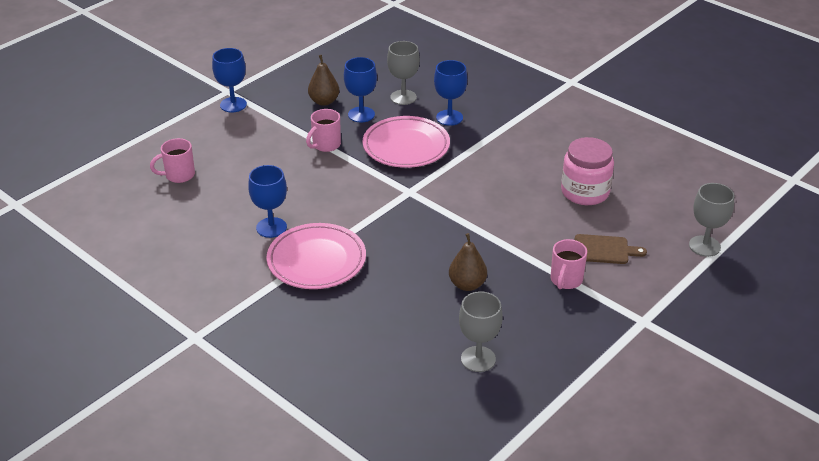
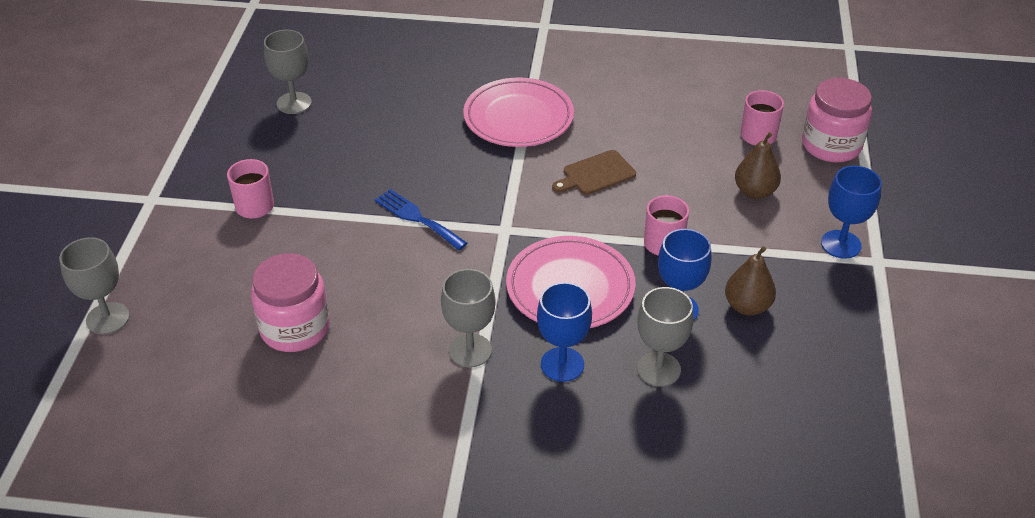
camera: 145 degrees right, 5 degrees up
blue goblet [248,165,287,238] -> none
brown pear [449,233,487,291] -> brown pear moved to [735,132,781,199]
brown cutting board [575,234,647,264] -> brown cutting board moved to [552,150,636,195]
none -> blue fork [375,189,467,250]
none -> grey goblet [441,269,496,368]
none -> pink jar [802,78,872,163]

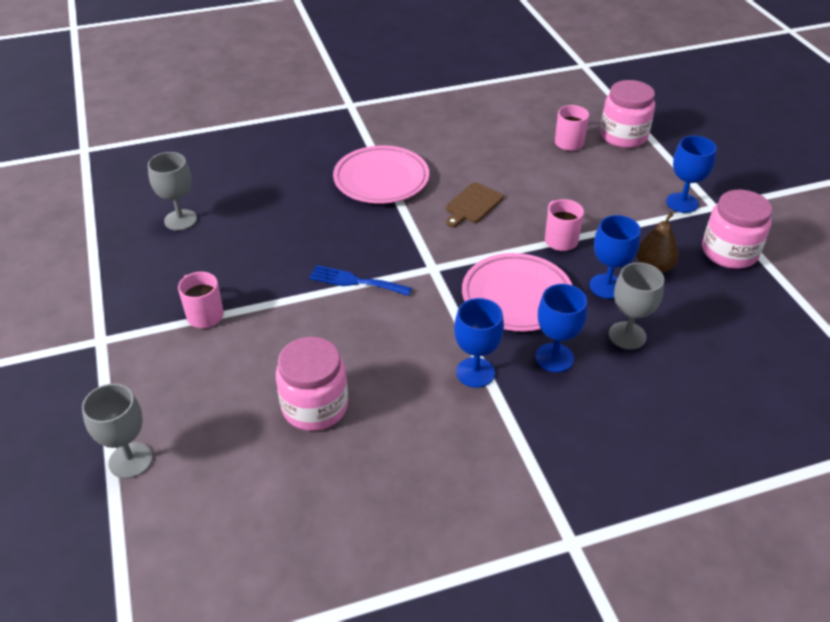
camera: 25 degrees left, 0 degrees up
grey goblet [441,269,496,368] -> blue goblet [454,298,504,388]
brown pear [735,132,781,199] -> none
none -> pink jar [702,190,772,269]

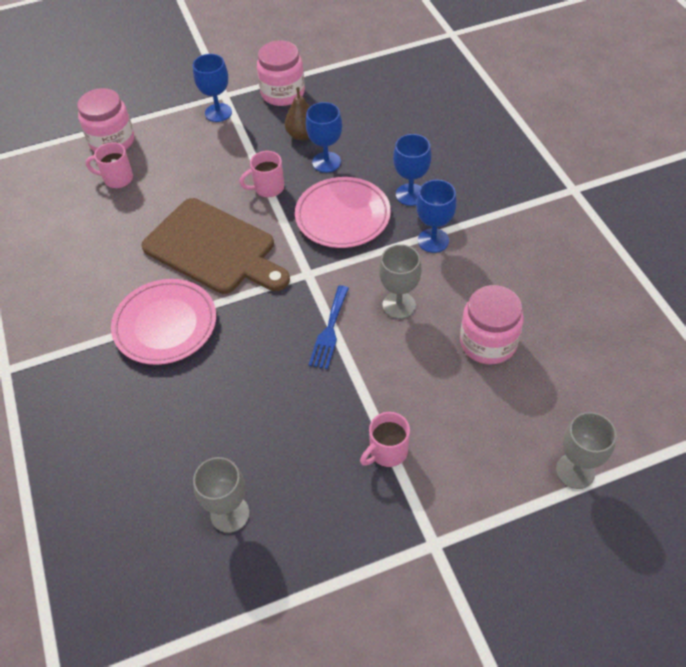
camera: 90 degrees left, 10 degrees up
brown cutting board [446,183,504,227] -> brown cutting board [141,198,290,294], size x2.17
grey goblet [609,262,664,350] -> grey goblet moved to [379,244,422,319]

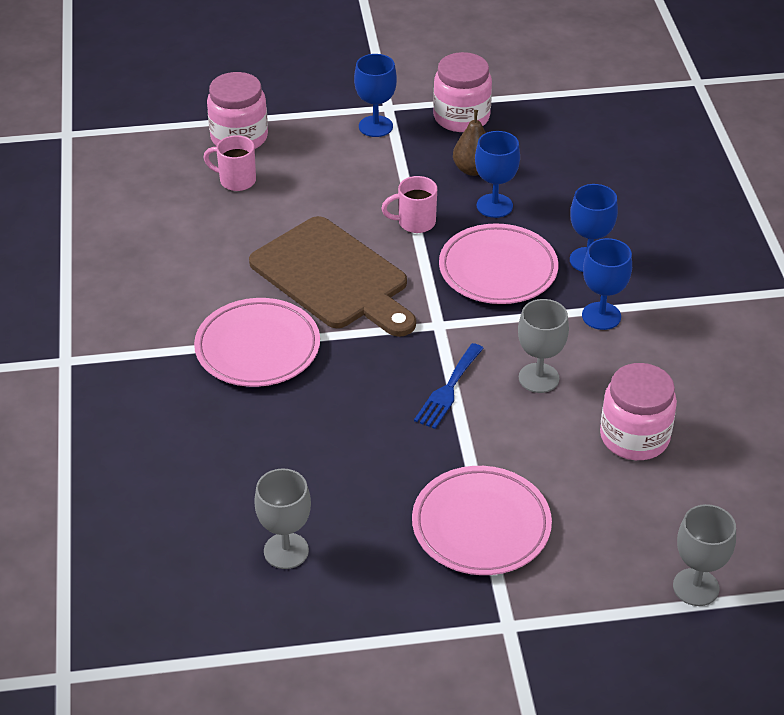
camera: 10 degrees right, 10 degrees down
pink mug [360,412,410,467] -> pink plate [412,466,552,575]

